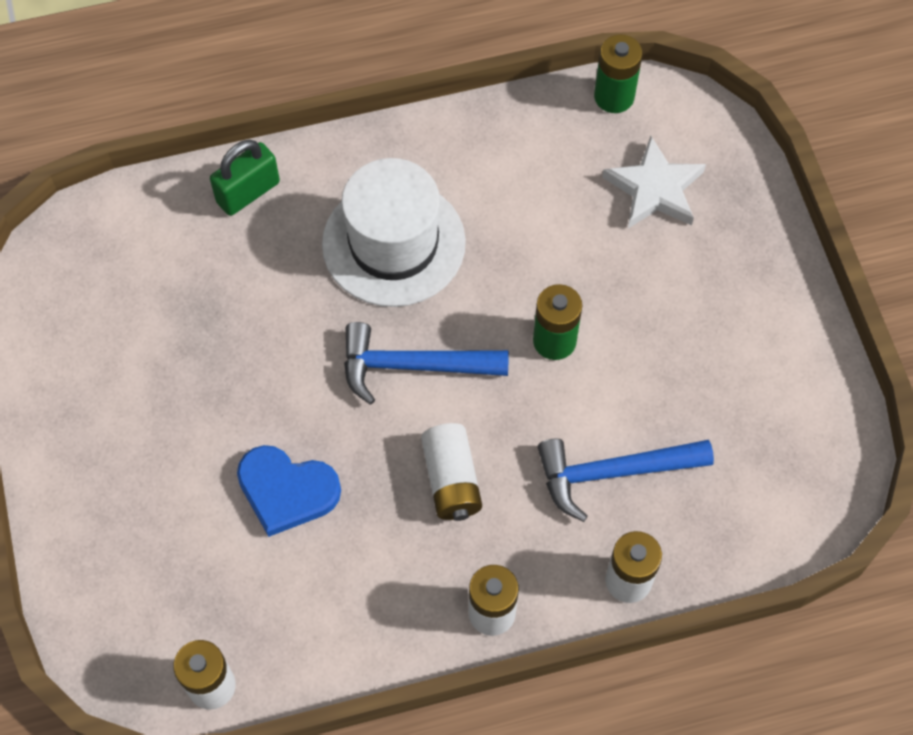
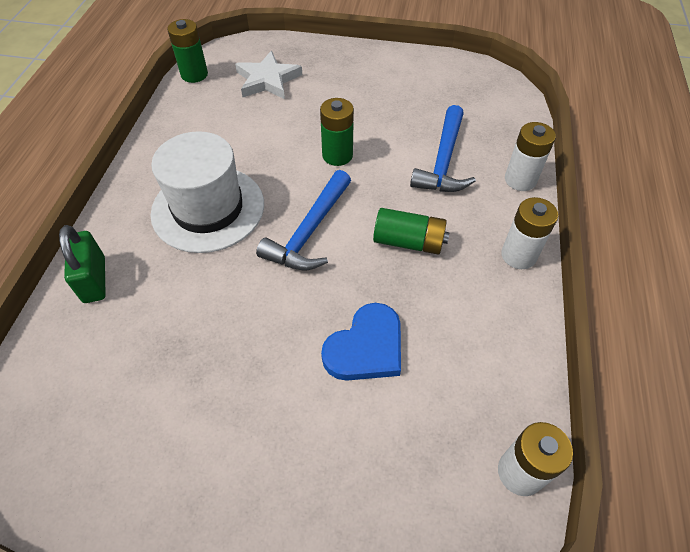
camera: 65 degrees left, 10 degrees down
white battery [421,423,482,521] -> green battery [373,208,450,254]

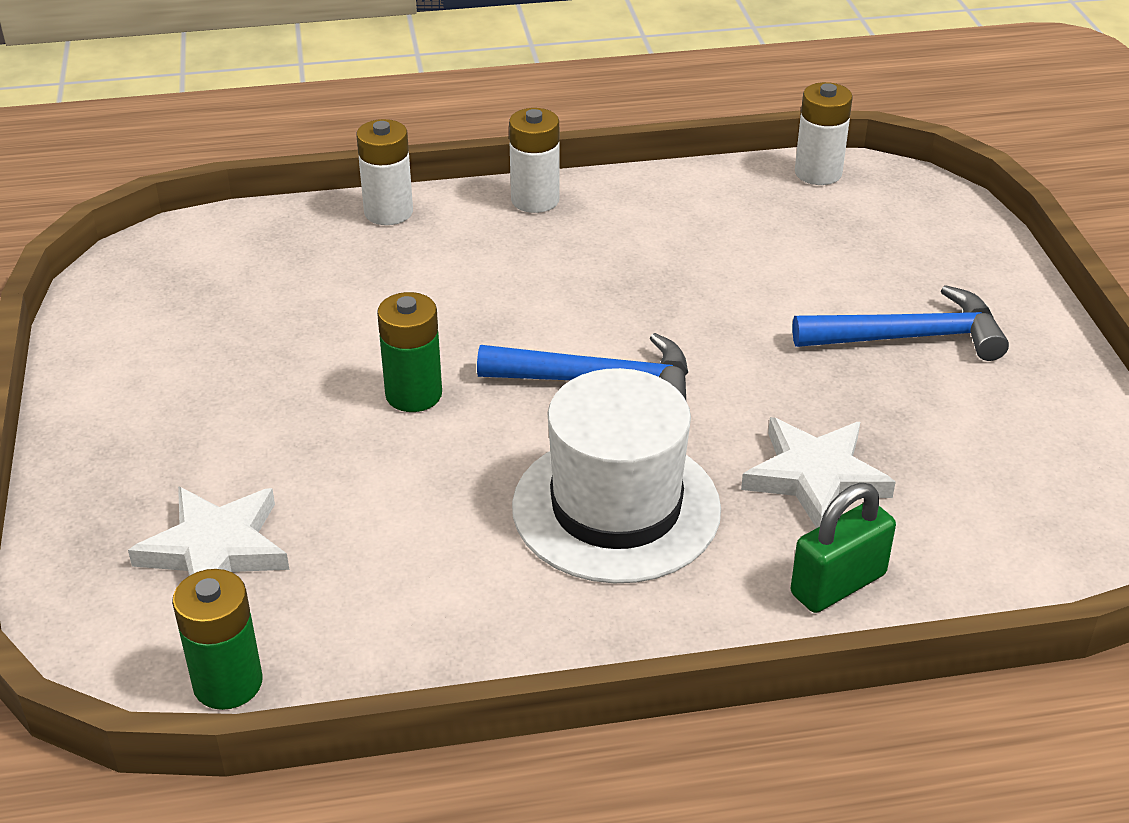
camera: 110 degrees left, 15 degrees down
blue heart [321,303,401,381] -> none
green battery [373,208,450,254] -> none
blue hammer [410,105,476,192] -> blue hammer moved to [792,285,1009,361]
none -> white star [741,417,896,528]

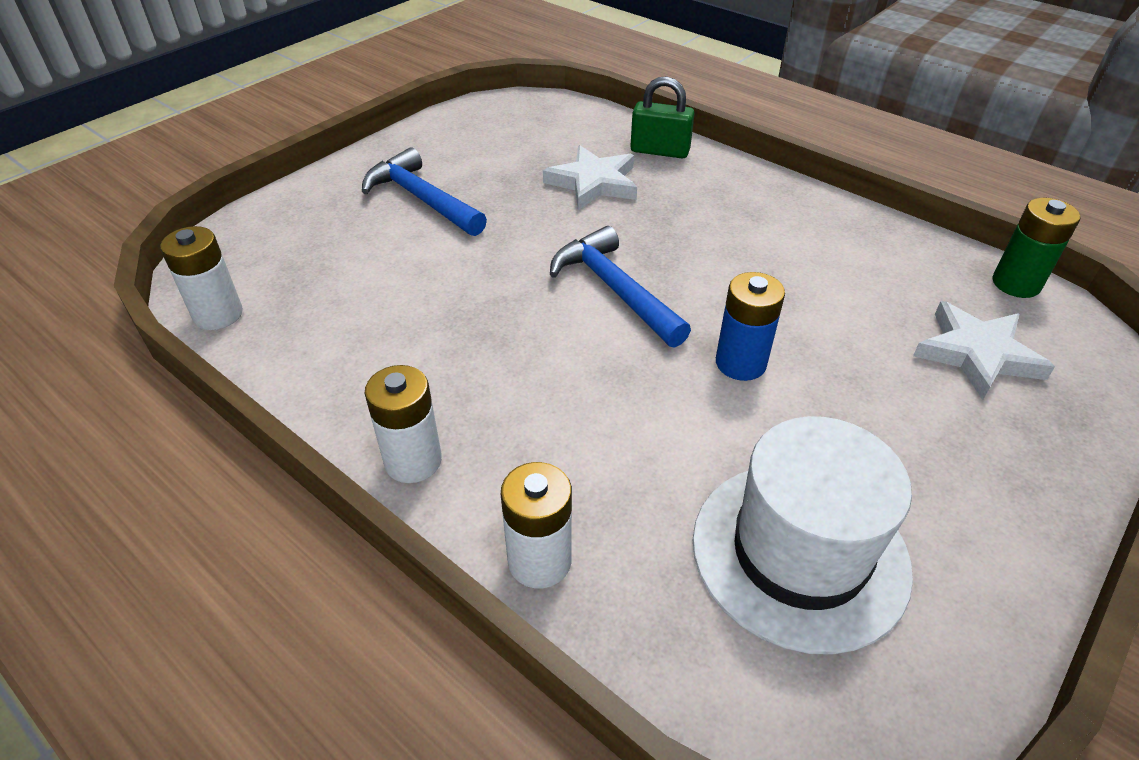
camera: 130 degrees left, 5 degrees up
green battery [377,292,442,412] -> blue battery [716,272,785,381]
white hat [512,368,721,584] -> white hat moved to [693,416,913,655]

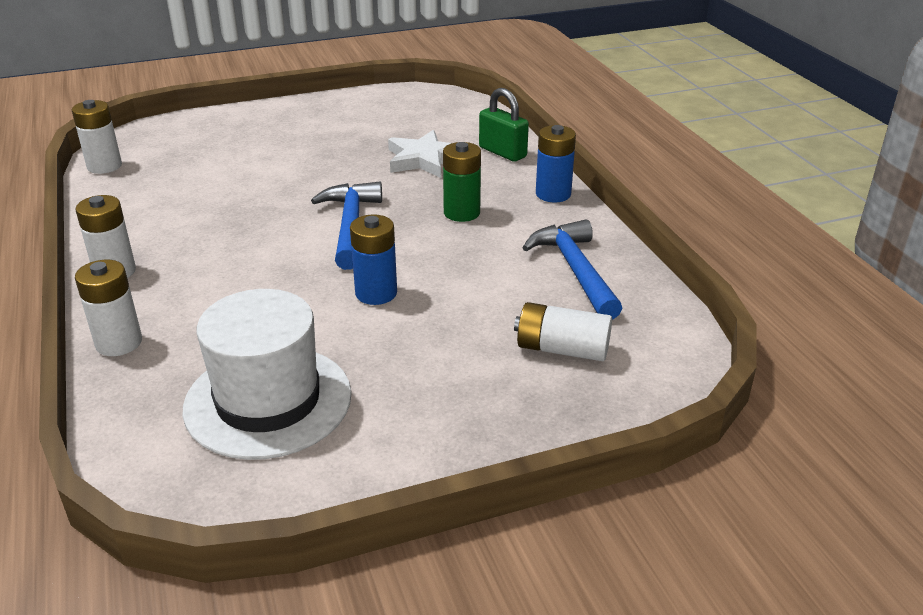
camera: 30 degrees right, 10 degrees down
blue hammer [362,147,487,236] -> blue hammer moved to [522,219,622,320]
white star [913,301,1055,400] -> white battery [514,302,612,361]
green battery [992,198,1081,298] -> green battery moved to [443,142,481,222]
none -> blue battery [536,125,576,202]

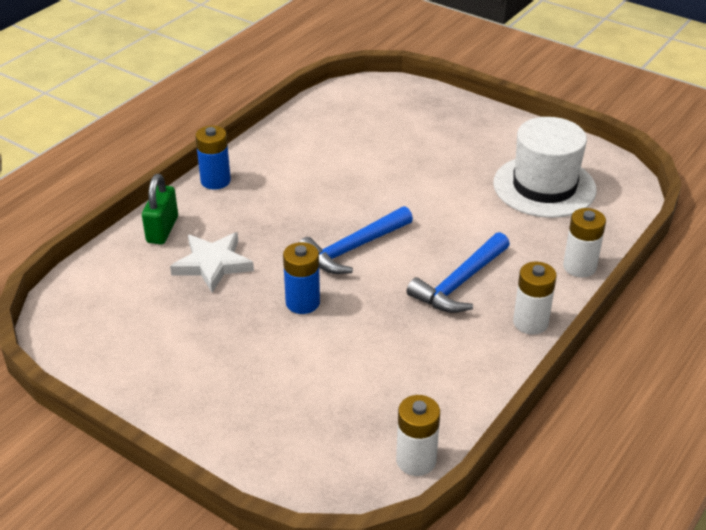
camera: 125 degrees left, 5 degrees up
blue battery [350,214,397,305] -> blue battery moved to [283,242,320,314]
green battery [443,142,481,222] -> none
white battery [514,302,612,361] -> none
blue hammer [522,219,622,320] -> blue hammer moved to [407,232,510,313]

